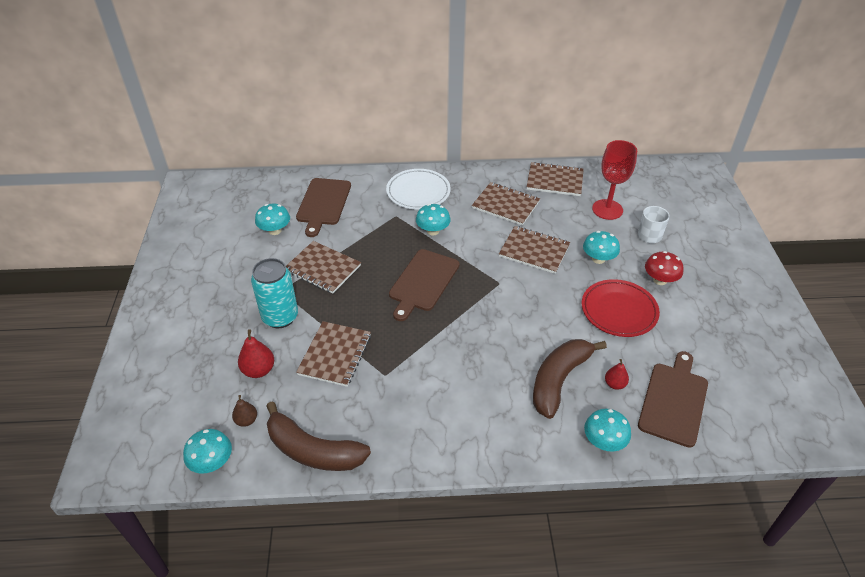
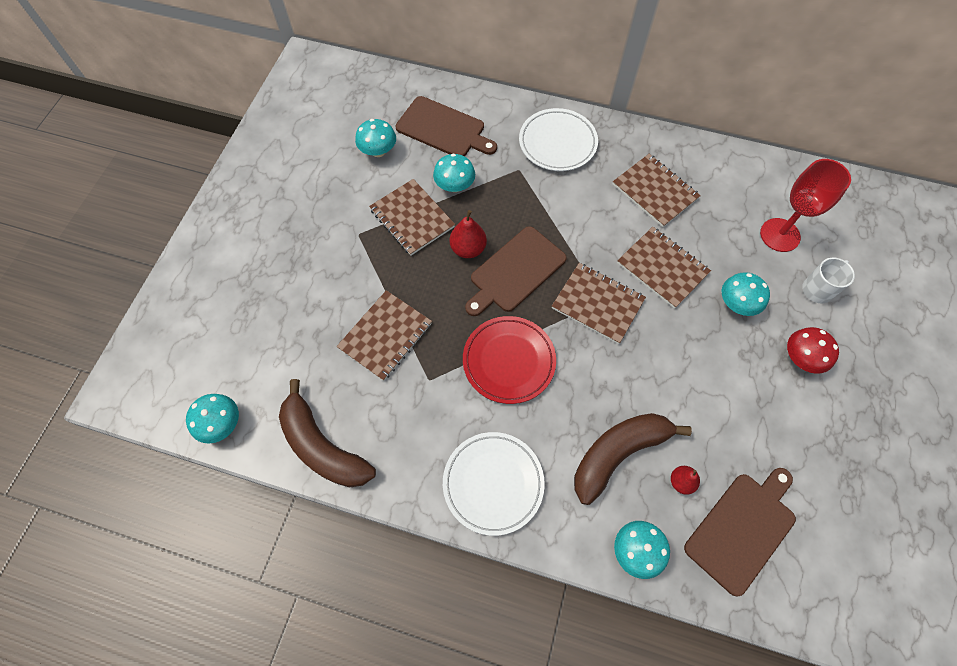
camera: 20 degrees right, 20 degrees up
brown pear [232,395,257,427] -> none
red pear [238,329,274,378] -> red pear moved to [450,210,487,258]
turquoise can [251,258,298,328] -> none
brown cutting board [296,178,351,237] -> brown cutting board turned 90 degrees counterclockwise [396,96,497,156]
turquoise mushroom [416,204,451,235] -> turquoise mushroom moved to [433,154,475,192]
brown notebook [527,162,584,196] -> brown notebook moved to [552,263,646,344]
red plate [582,279,660,337] -> red plate moved to [463,316,556,404]
none -> white plate [443,432,545,536]

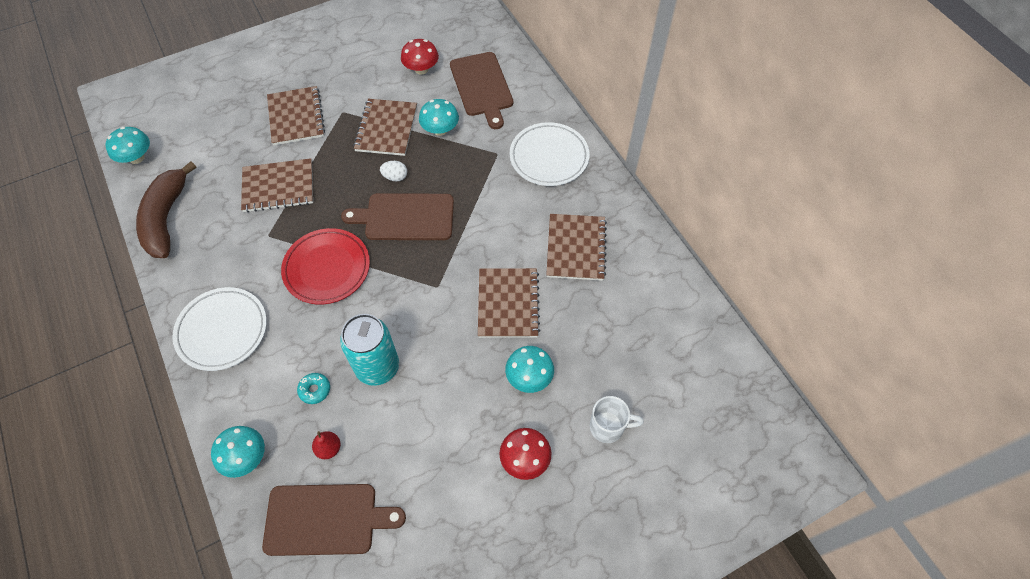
camera: 45 degrees right, 5 degrees down
turquoise mushroom [355,119,396,157] -> red mushroom [401,39,439,75]
red pear [450,210,487,258] -> white egg [380,161,407,181]
brown notebook [552,263,646,344] -> brown notebook moved to [267,86,325,146]
brown banana [574,413,692,505] -> turquoise donut [297,373,330,404]
red goblet [760,159,851,252] -> none
none -> turquoise can [340,314,399,386]

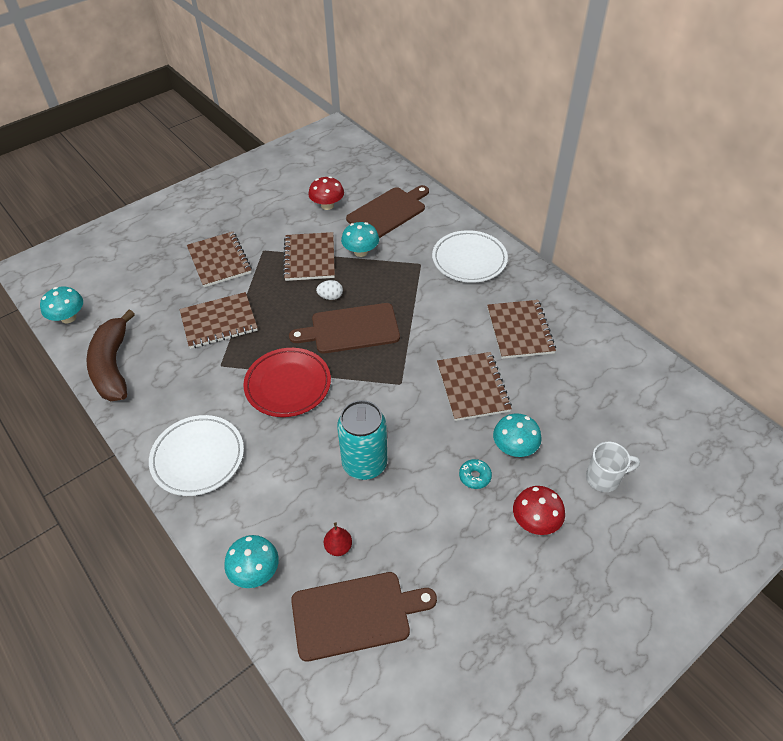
camera: 10 degrees left, 10 degrees down
turquoise donut [297,373,330,404] -> turquoise donut moved to [459,459,492,489]
brown cutting board [450,52,513,129] -> brown cutting board turned 105 degrees counterclockwise [346,185,429,238]

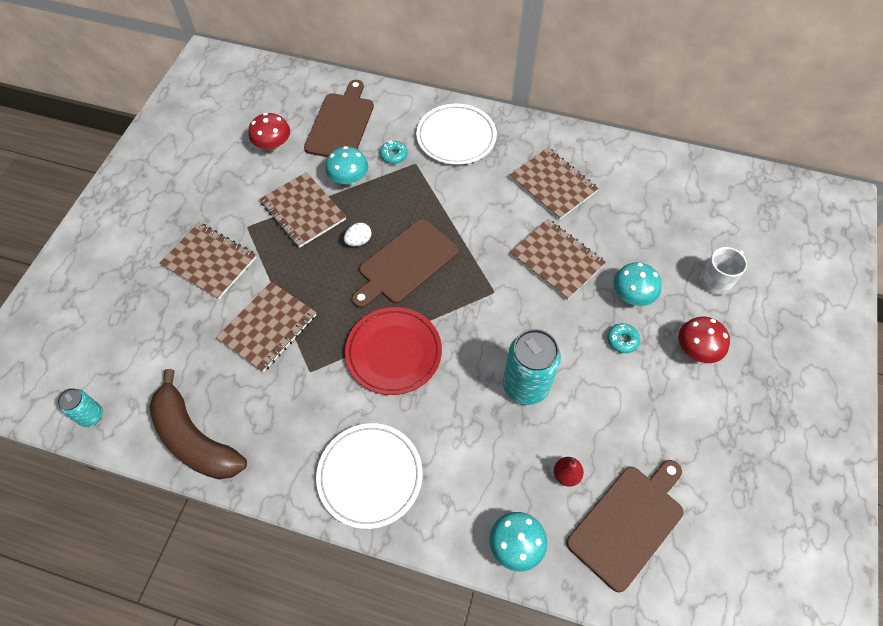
camera: 35 degrees left, 10 degrees up
turquoise mushroom [40,287,83,323] -> turquoise can [57,388,103,427]
none -> turquoise donut [380,141,407,164]

